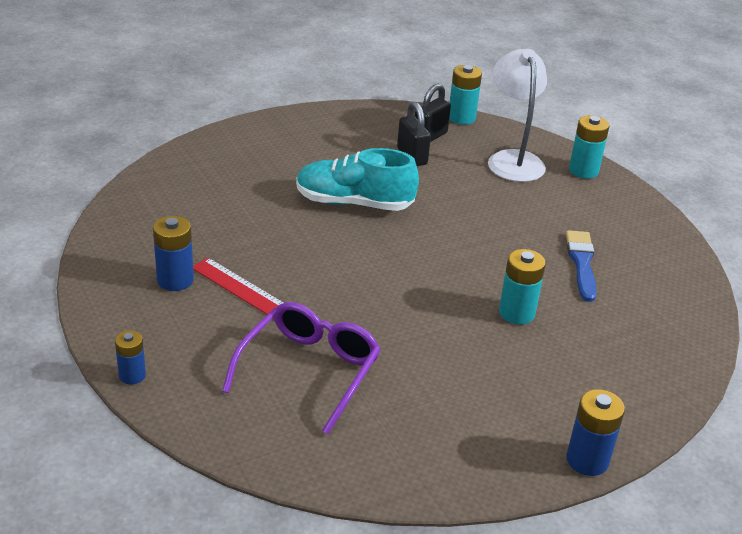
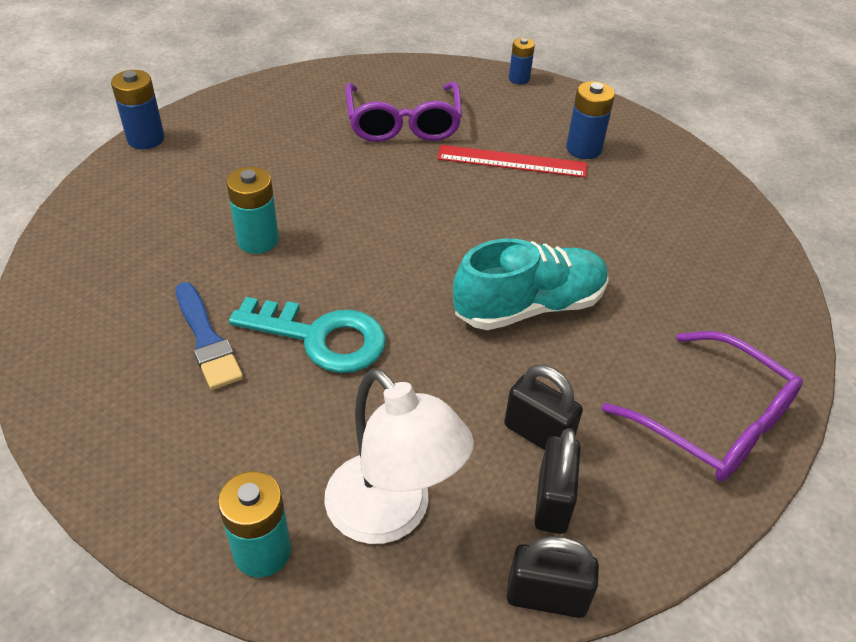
camera: 150 degrees right, 10 degrees up
turquoise battery [449,65,482,125] -> black padlock [507,536,599,618]
none -> turquoise key [229,297,386,373]
none -> purple glasses [602,331,803,482]

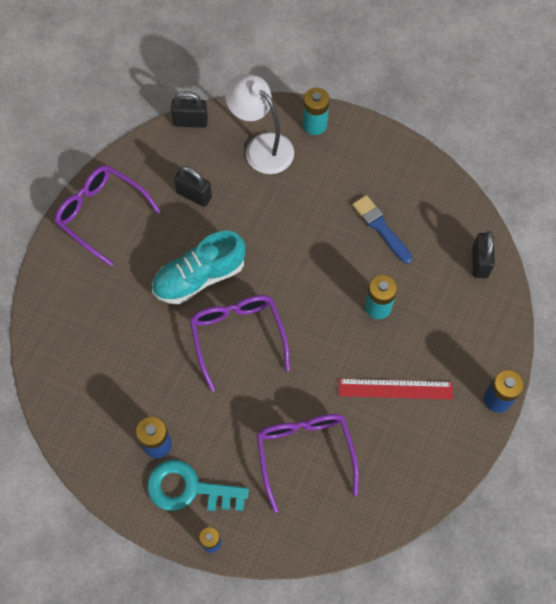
camera: 175 degrees right, 20 degrees up
turquoise key [229,297,386,373] -> turquoise key moved to [147,460,249,511]
red ruler [437,145,587,178] -> red ruler moved to [339,379,453,399]
black padlock [534,428,581,534] -> black padlock moved to [472,231,495,278]
none -> purple glasses [190,295,290,392]

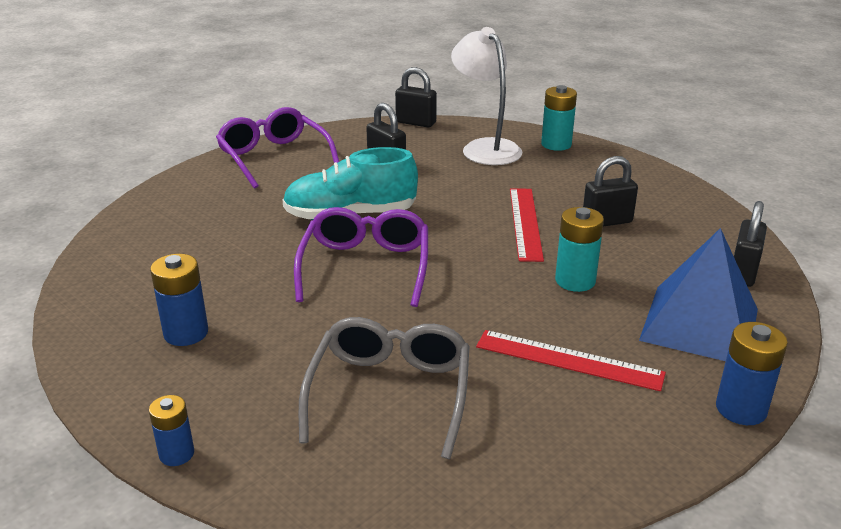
camera: 20 degrees right, 35 degrees down
turquoise key [147,460,249,511] -> none
purple glasses [256,414,359,513] -> grey glasses [299,317,470,459]
blue brush [352,195,412,264] -> black padlock [583,156,638,227]
none -> red ruler [510,188,544,262]
none -> blue pyramid [639,228,758,361]

